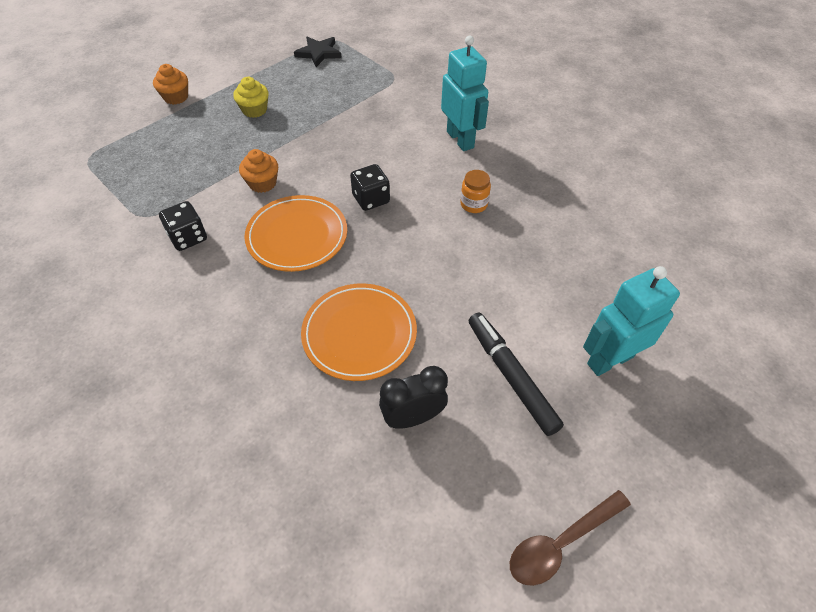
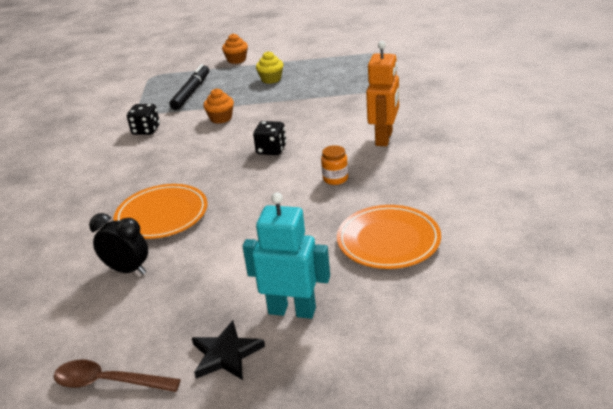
camera: 45 degrees right, 20 degrees down
orange plate [244,195,347,272] -> orange plate moved to [337,205,441,269]
black star [294,37,342,67] -> black star moved to [192,320,265,380]
turquoise robot [441,36,489,151] -> orange robot [366,41,399,146]
black marker [468,313,564,436] -> black marker moved to [170,64,209,110]

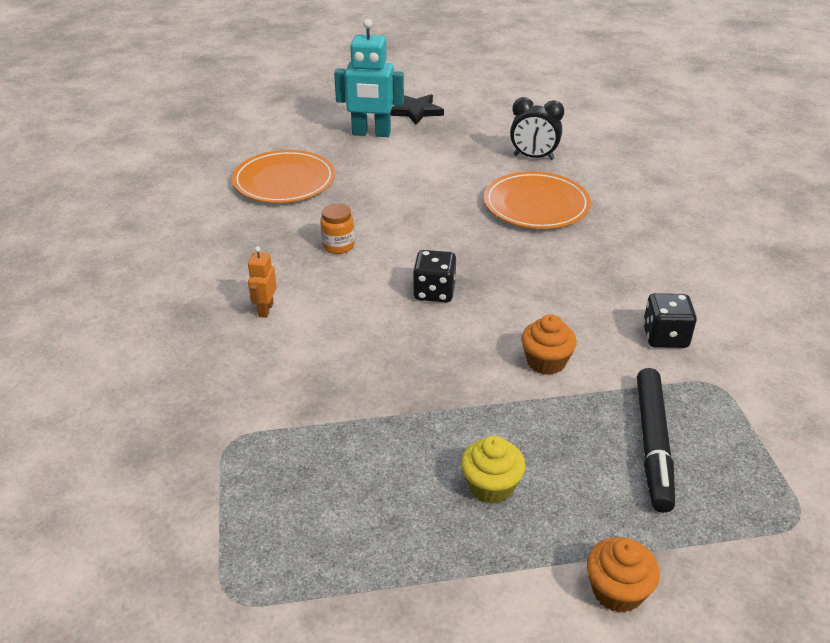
camera: 170 degrees right, 5 degrees up
brown spoon [54,360,181,392] -> none
orange robot [366,41,399,146] -> orange robot [248,246,277,318], size x0.50

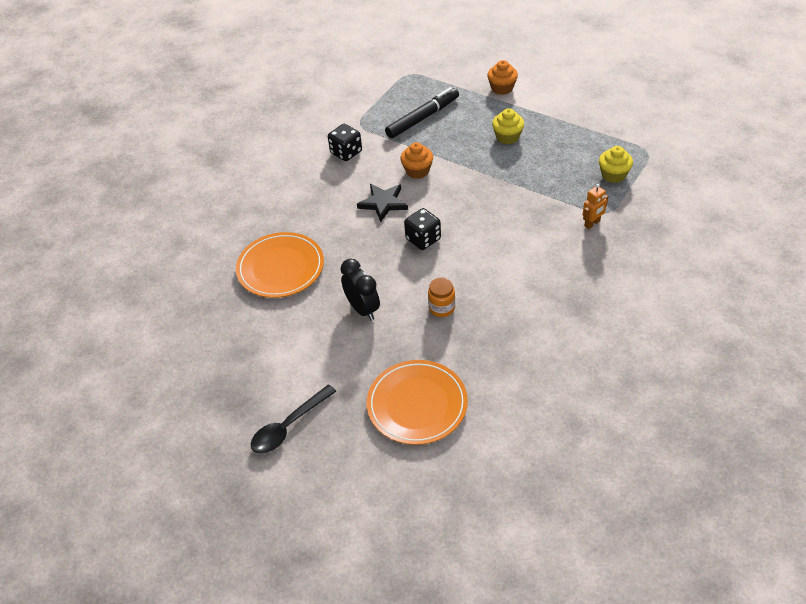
camera: 135 degrees left, 10 degrees up
orange robot [248,246,277,318] -> orange robot moved to [583,184,608,229]
turquoise robot [334,19,404,137] -> black spoon [251,384,337,454]
black star [390,94,444,125] -> black star moved to [357,184,408,222]
black clock [510,97,564,160] -> black clock moved to [341,259,380,321]
none -> yellow cupcake [599,146,633,183]

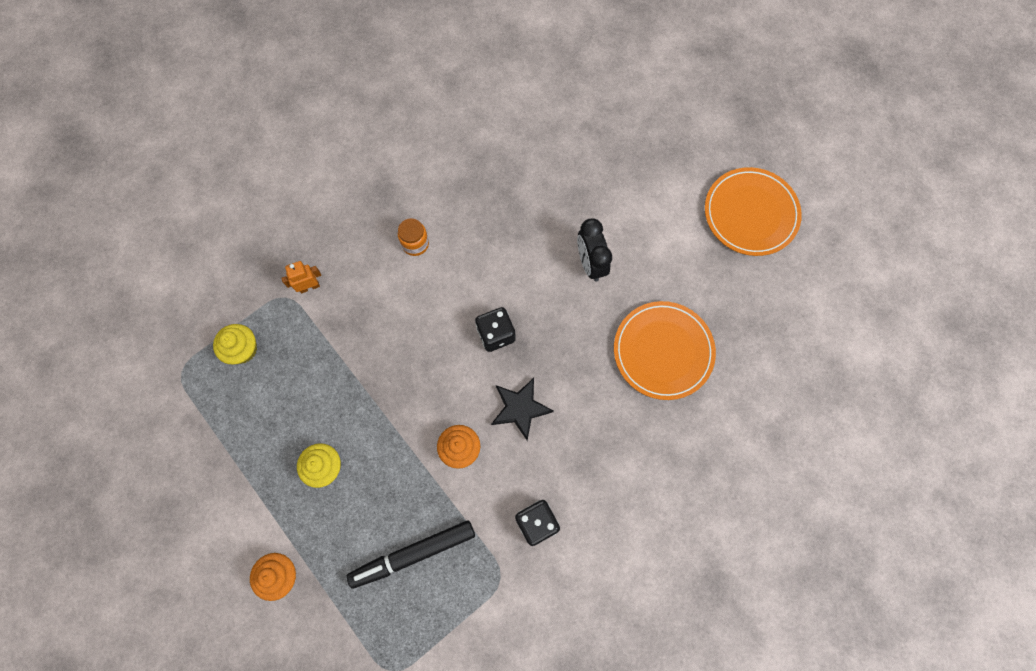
camera: 165 degrees left, 25 degrees up
black spoon [251,384,337,454] -> none
orange plate [367,360,468,445] -> orange plate moved to [705,167,802,256]
orange jar [428,278,455,317] -> orange jar moved to [398,218,429,256]

